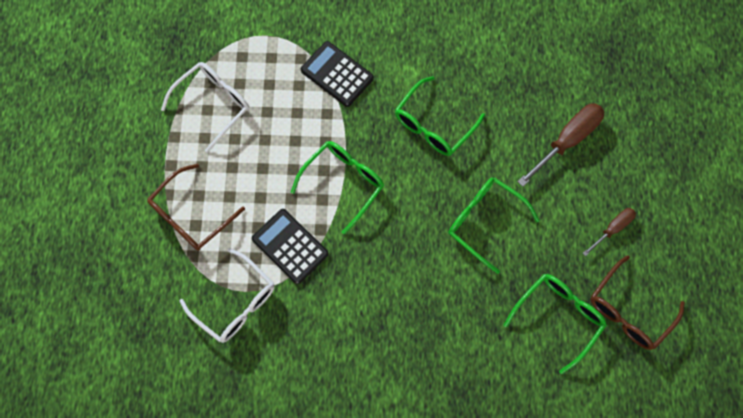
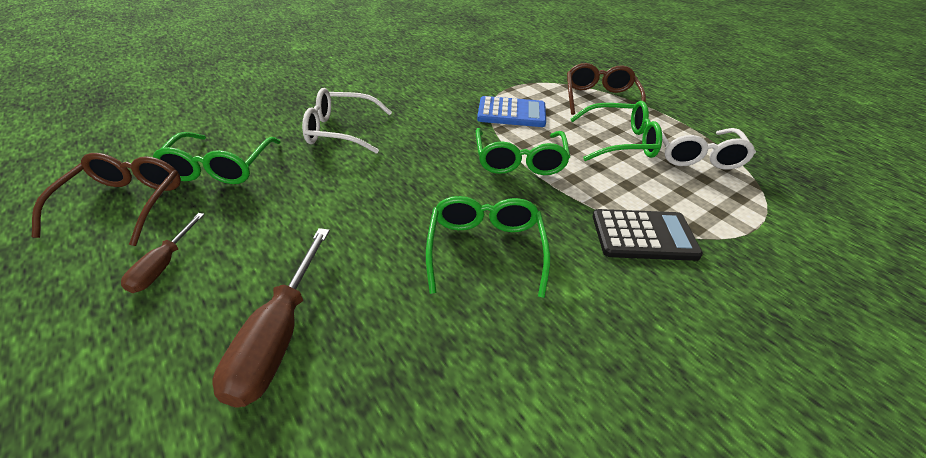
camera: 140 degrees right, 30 degrees down
white glasses [179,248,275,343] -> white glasses moved to [302,88,392,154]
black calculator [252,209,329,284] -> blue calculator [477,96,546,127]
green glasses [448,177,540,274] -> green glasses moved to [570,101,662,161]

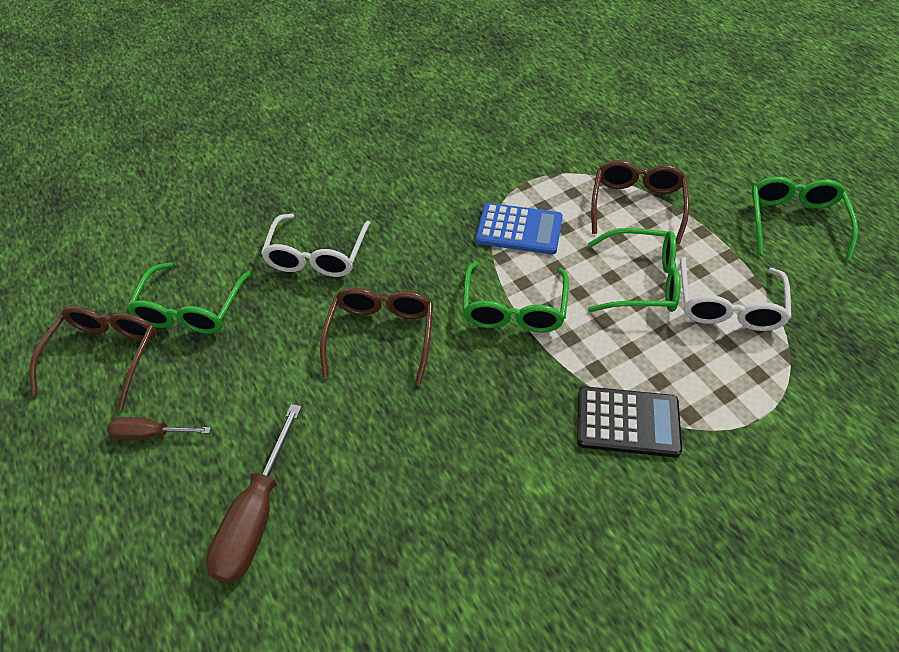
camera: 10 degrees right, 10 degrees up
brown screwdriver [121,213,204,293] -> brown screwdriver turned 75 degrees clockwise [107,417,211,440]
white glasses [302,88,392,154] -> white glasses turned 90 degrees counterclockwise [261,214,370,277]
green glasses [426,196,550,298] -> green glasses moved to [751,177,858,261]
none -> brown glasses [320,288,433,386]

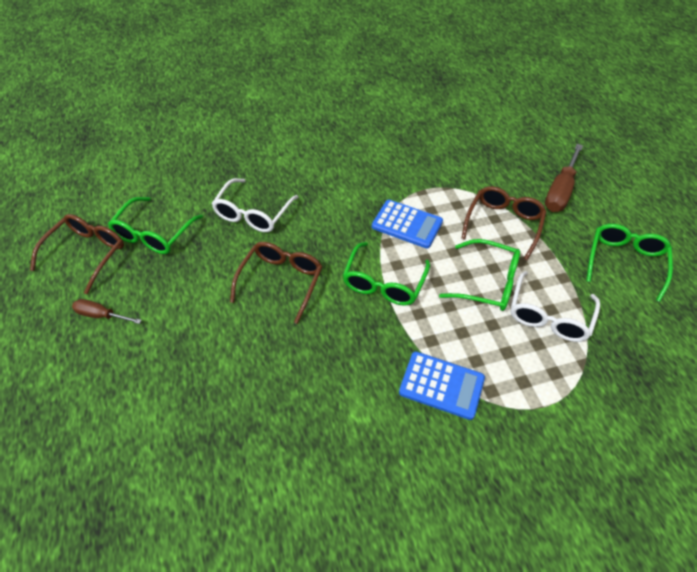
camera: 10 degrees right, 0 degrees up
brown screwdriver [206,404,302,583] -> brown screwdriver moved to [545,144,583,212]
black calculator [577,386,682,457] -> blue calculator [399,351,485,420]

